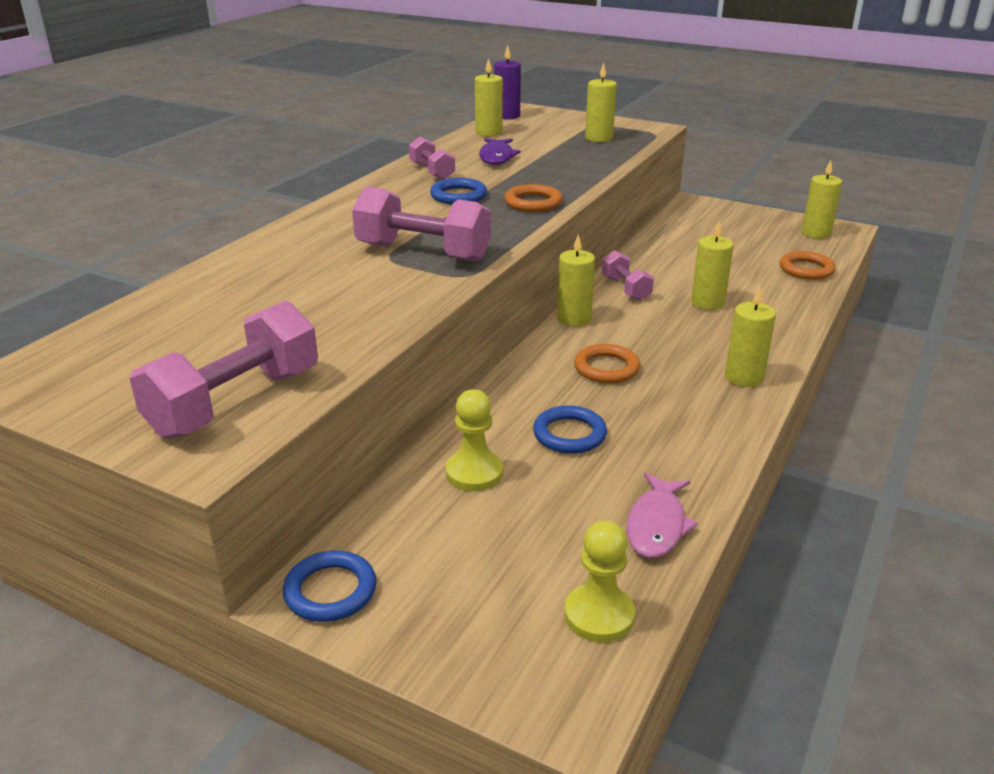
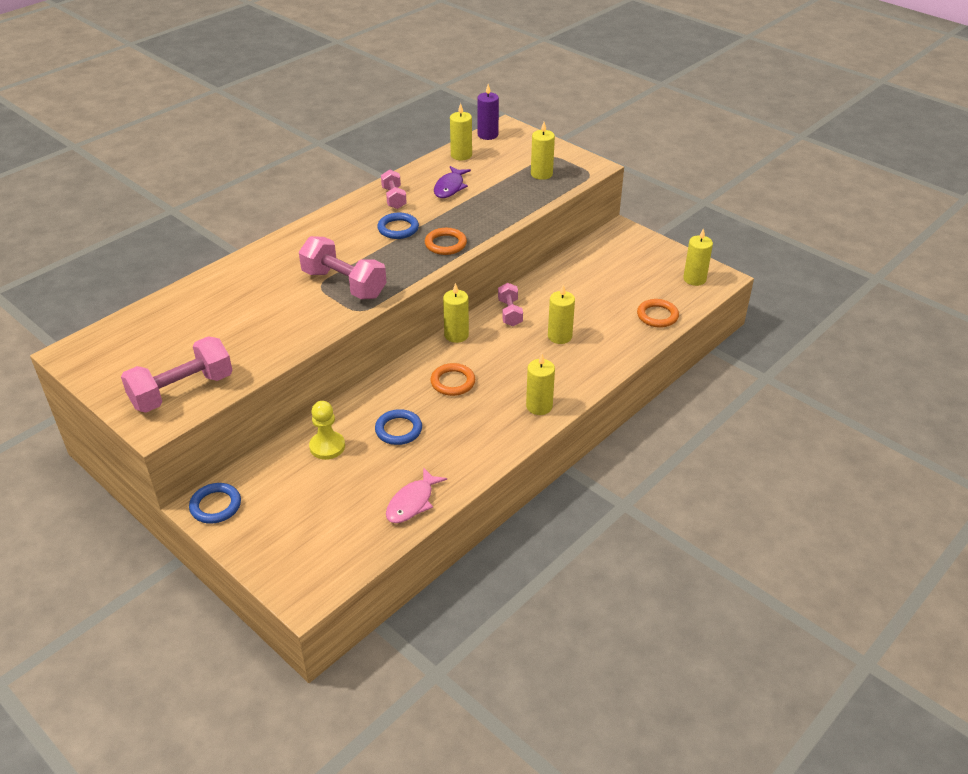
camera: 15 degrees right, 10 degrees up
yellow pawn [564,520,635,643] -> none

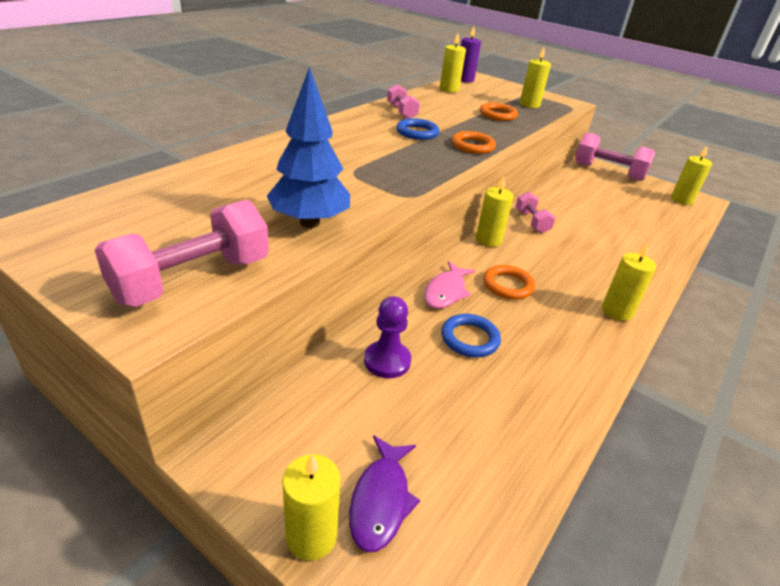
camera: 10 degrees left, 5 degrees down
blue ring [189,483,241,524] -> none
pink dumbbell [299,236,387,299] -> pink dumbbell moved to [575,133,655,181]
yellow pawn [309,401,345,460] -> purple pawn [364,296,411,378]
pink fish [386,467,447,523] -> pink fish moved to [424,261,475,309]
purple fish [434,166,471,198] -> purple fish moved to [349,435,420,552]
yellow candle [548,284,575,344] -> yellow candle moved to [282,454,341,561]
orange ring [637,299,679,327] -> orange ring moved to [480,103,518,121]
none -> blue tree [267,67,350,228]

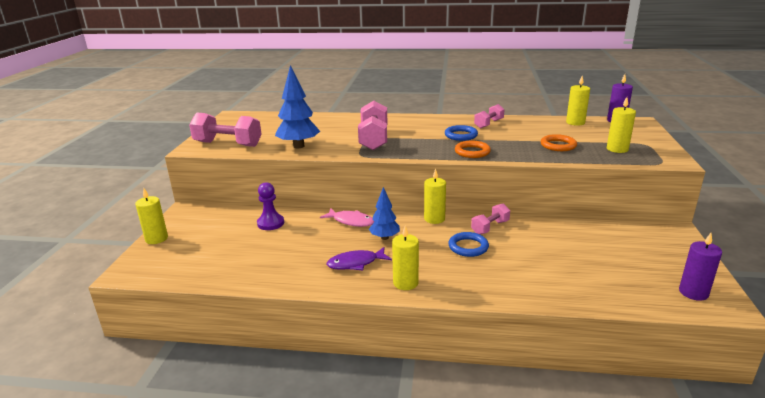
camera: 65 degrees right, 10 degrees down
purple fish [349,435,420,552] -> purple fish moved to [326,247,392,270]
pink fish [424,261,475,309] -> pink fish turned 150 degrees counterclockwise [320,209,375,227]
blue ring [441,314,501,357] -> blue ring moved to [448,232,489,257]
orange ring [483,265,535,300] -> blue tree [369,187,400,240]
pink dumbbell [575,133,655,181] -> pink dumbbell moved to [358,101,387,150]
yellow candle [671,147,712,205] -> purple candle [679,233,722,301]

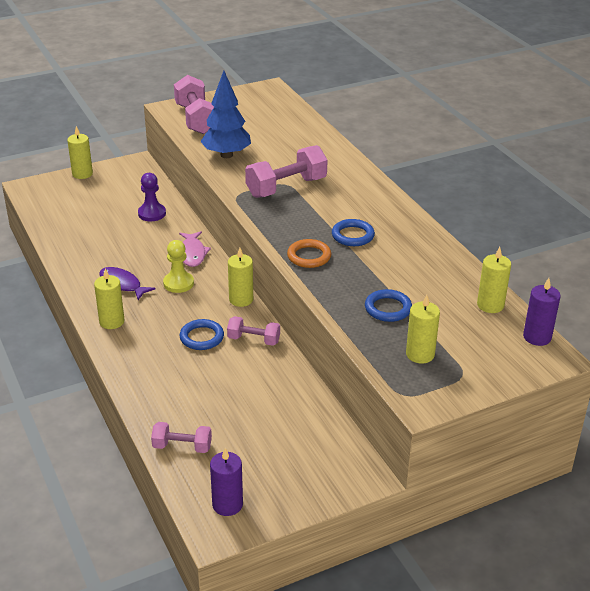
camera: 55 degrees right, 10 degrees up
blue tree [369,187,400,240] -> yellow pawn [163,240,194,293]
pink dumbbell [474,104,505,129] -> pink dumbbell moved to [151,422,212,453]
orange ring [541,134,577,151] -> blue ring [365,289,412,322]

